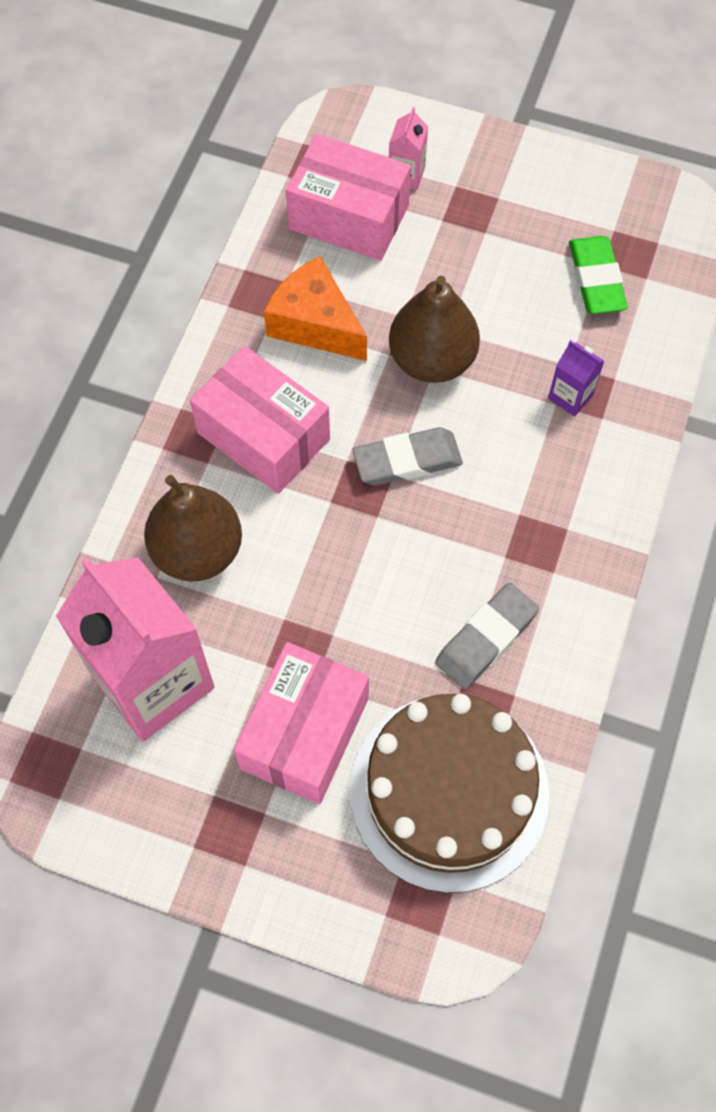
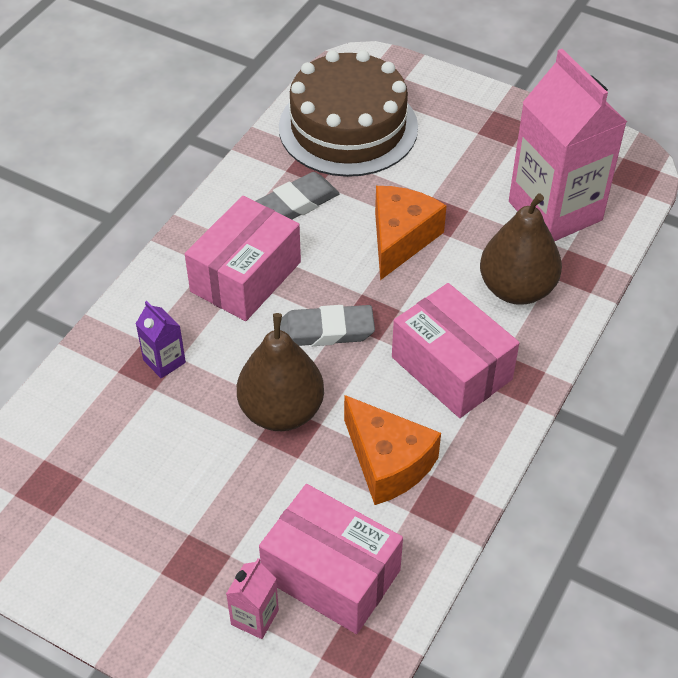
camera: 170 degrees left, 15 degrees down
pink box [234,642,369,804] -> pink box moved to [185,196,301,321]
green eraser [569,236,628,314] -> none
none -> orange cheese [375,186,447,280]

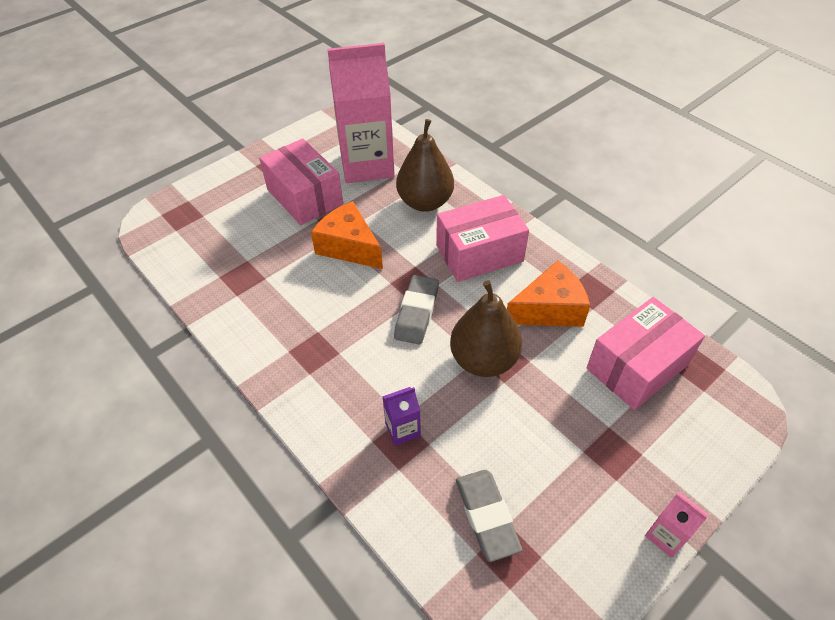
camera: 70 degrees left, 0 degrees up
pink box [185,196,301,321] -> pink box moved to [259,138,343,225]
pink carton [226,558,279,639] -> pink carton moved to [645,492,708,558]
grey eraser [255,172,340,219] -> grey eraser moved to [456,470,522,562]
brown cake [279,50,418,177] -> none

